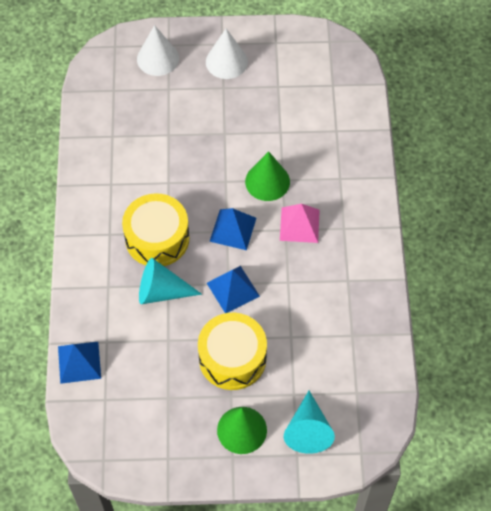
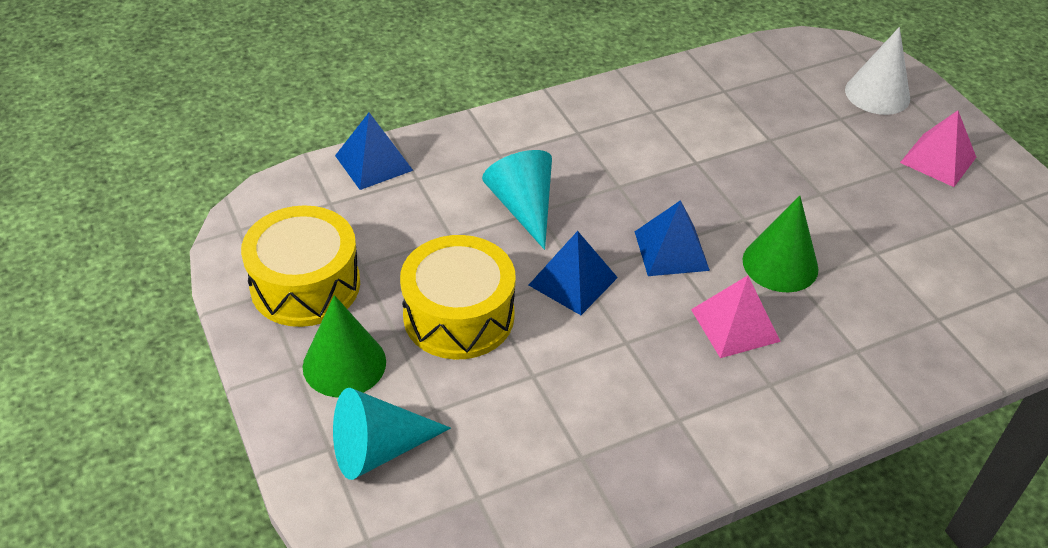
camera: 65 degrees right, 15 degrees down
yellow drum [122,193,189,266] -> yellow drum moved to [241,205,360,327]
white cone [206,29,248,79] -> pink pyramid [900,110,976,187]

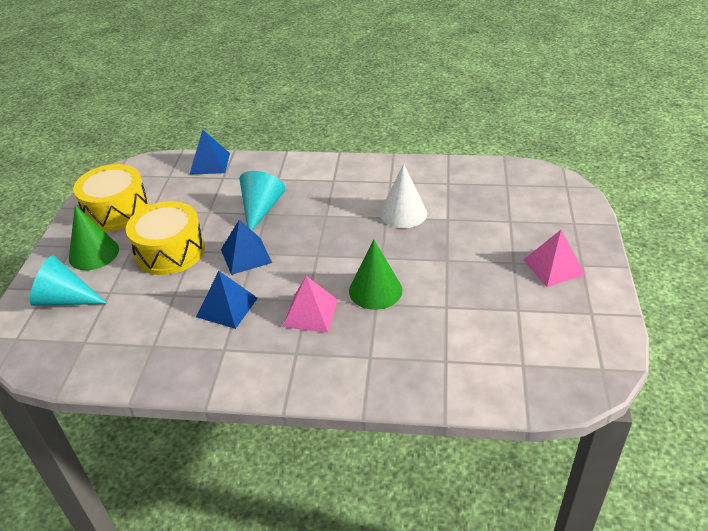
camera: 35 degrees right, 5 degrees down
blue pyramid [634,200,710,276] -> blue pyramid moved to [196,271,258,329]
white cone [845,27,910,115] -> white cone moved to [380,164,427,228]

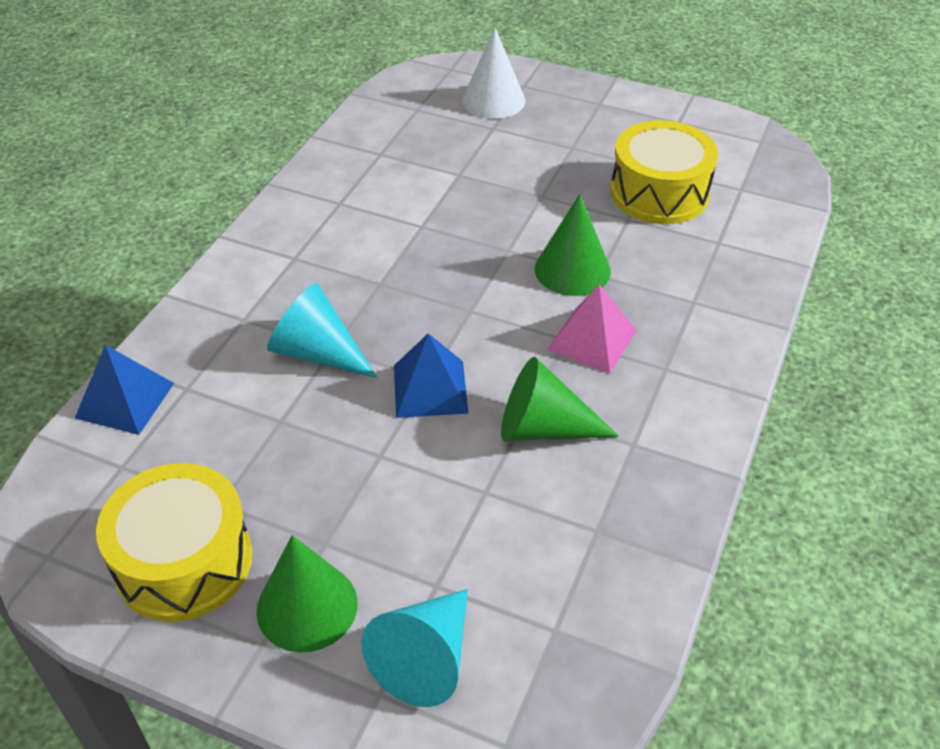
camera: 75 degrees left, 5 degrees up
yellow drum [126,201,205,275] -> yellow drum moved to [610,120,718,224]
blue pyramid [196,271,258,329] -> green cone [501,357,619,441]
white cone [380,164,427,228] -> white cone moved to [462,28,526,119]
pink pyramid [523,230,585,287] -> none

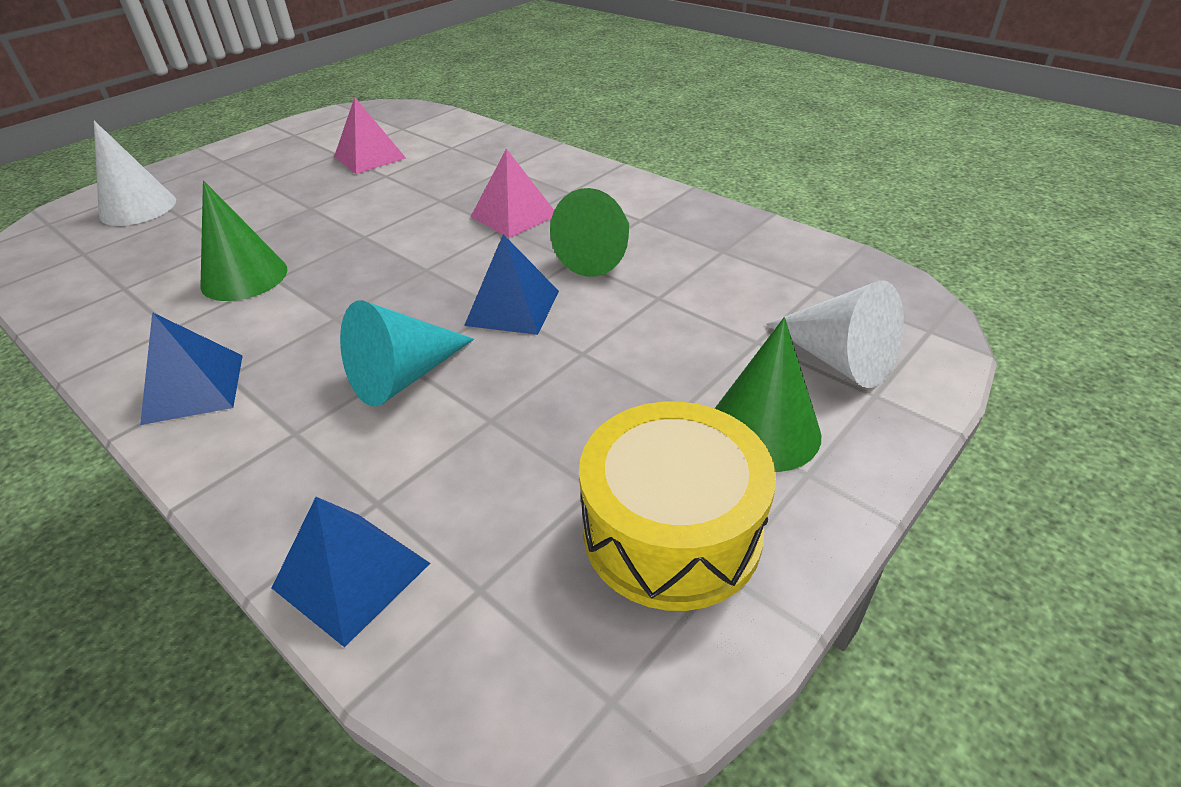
camera: 70 degrees left, 5 degrees down
turquoise cone [361,589,468,707] -> white cone [766,280,904,388]
green cone [535,194,611,296] -> green cone moved to [200,180,287,301]
yellow drum [610,120,718,224] -> pink pyramid [334,97,406,174]
none -> blue pyramid [140,312,243,425]

